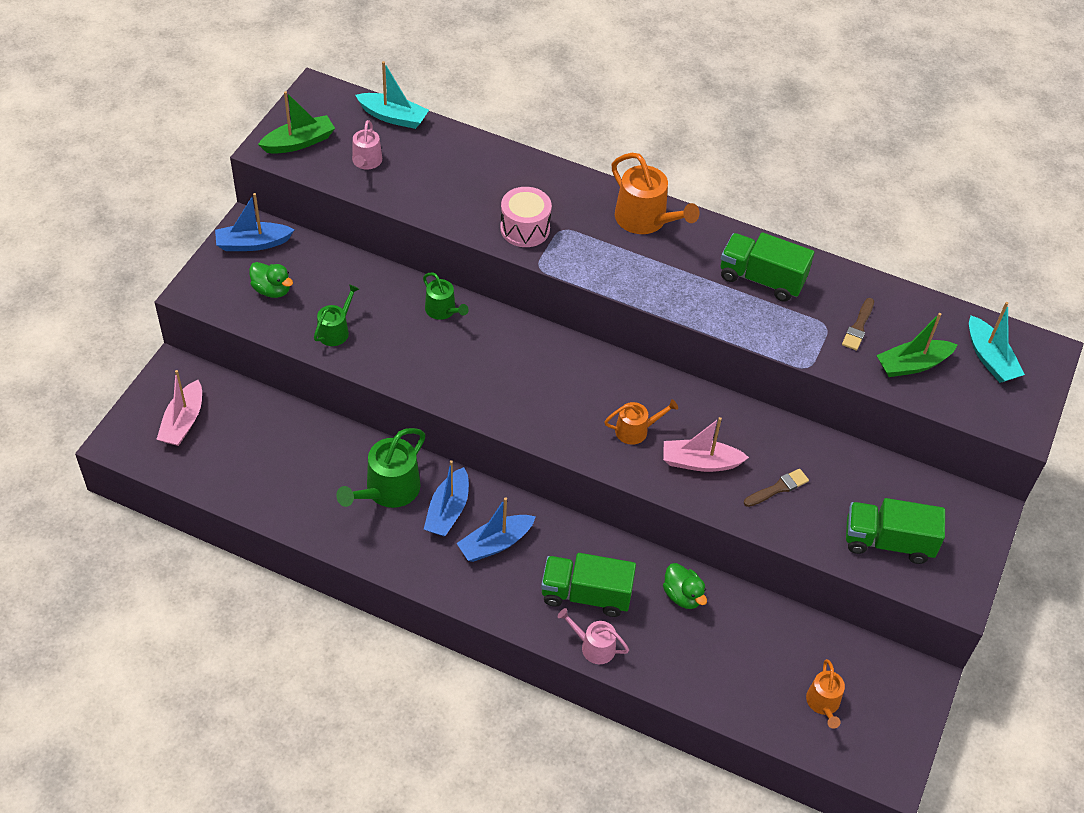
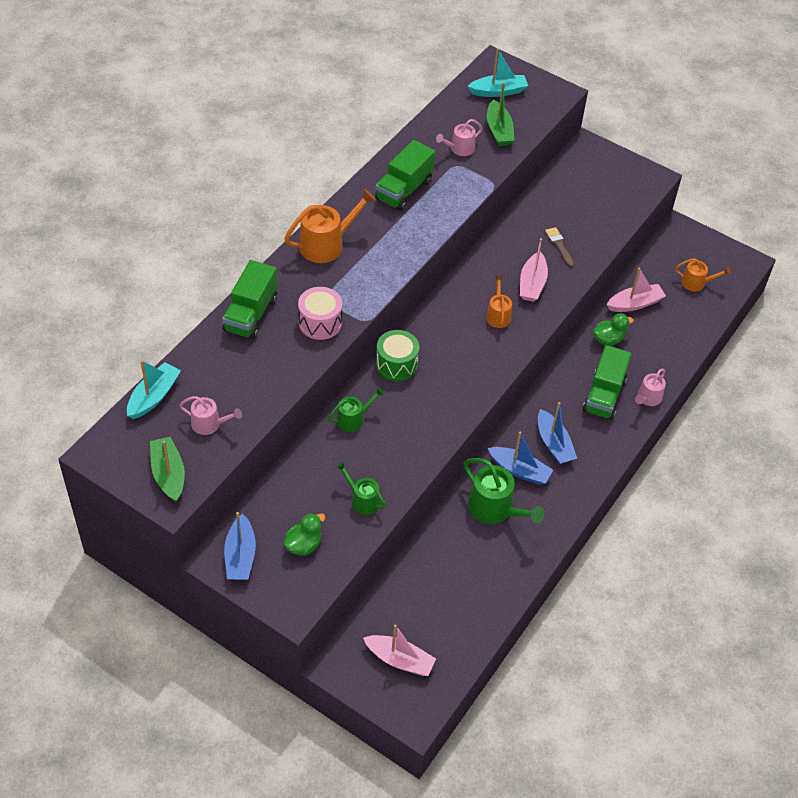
camera: 80 degrees left, 0 degrees up
brown brush [842,298,874,350] -> pink watering can [436,119,482,156]
green truck [846,498,945,564] -> green truck moved to [222,260,278,339]
none -> green drum [376,330,419,381]
none -> pink boat [607,268,666,312]

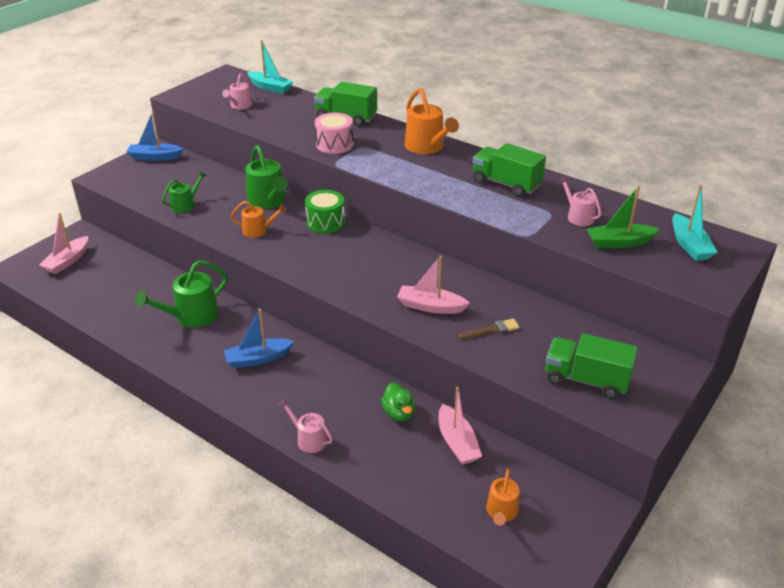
camera: 95 degrees right, 15 degrees down
green boat [150,436,185,502] -> none
green duck [284,513,326,556] -> none
green watering can [328,387,385,432] -> green watering can [246,145,288,209], size x1.68
orange watering can [486,275,512,328] -> orange watering can moved to [231,201,286,238]
blue boat [488,432,553,485] -> none
green truck [583,345,631,420] -> green truck moved to [546,334,638,399]

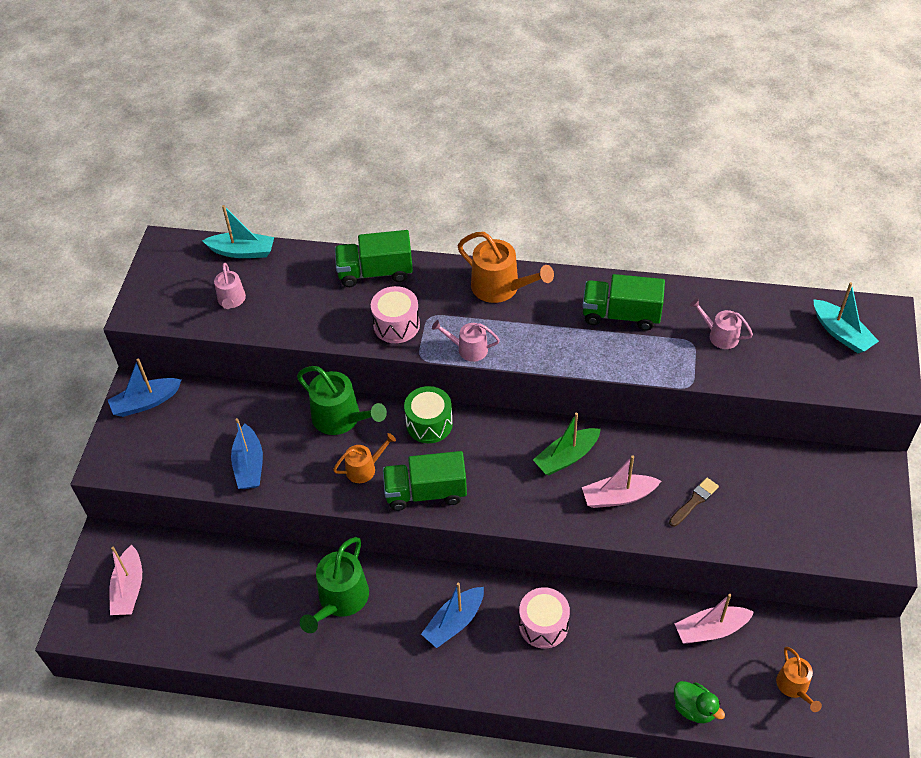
camera: 25 degrees left, 15 degrees up
green watering can [162,171,207,213] -> blue boat [231,418,263,489]
pink watering can [278,399,333,453] -> pink watering can moved to [432,320,500,362]
green duck [381,382,416,421] -> green duck moved to [674,681,725,723]
pink boat [439,387,482,465] -> pink boat turned 120 degrees clockwise [675,594,754,644]
green truck [546,334,638,399] -> green truck moved to [383,451,467,511]
green boat [587,186,659,248] -> green boat moved to [533,413,601,475]
none -> pink drum [519,587,570,649]

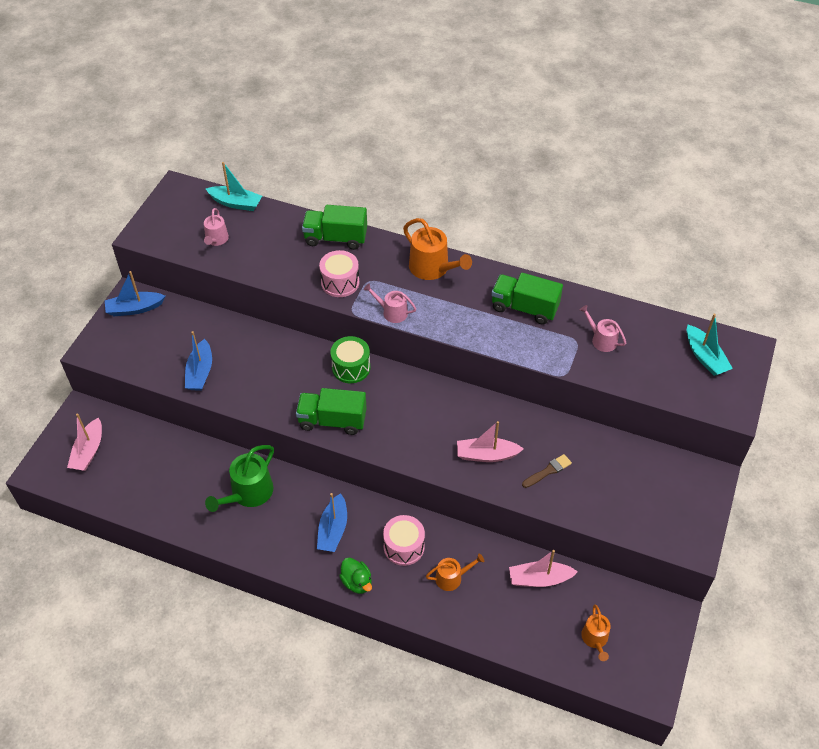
camera: 10 degrees right, 0 degrees up
green watering can [297,366,387,435] -> none
orange watering can [333,433,396,483] -> orange watering can moved to [426,554,484,591]
blue boat [421,583,484,648] -> blue boat turned 45 degrees counterclockwise [317,493,347,552]
green boat [533,413,601,475] -> none
green duck [674,681,725,723] -> green duck moved to [339,557,372,594]

